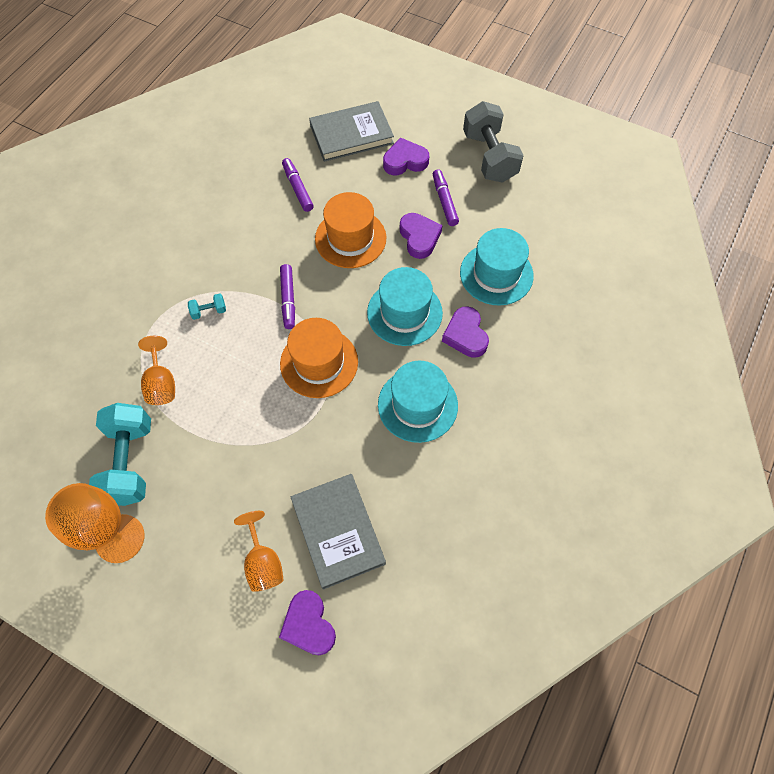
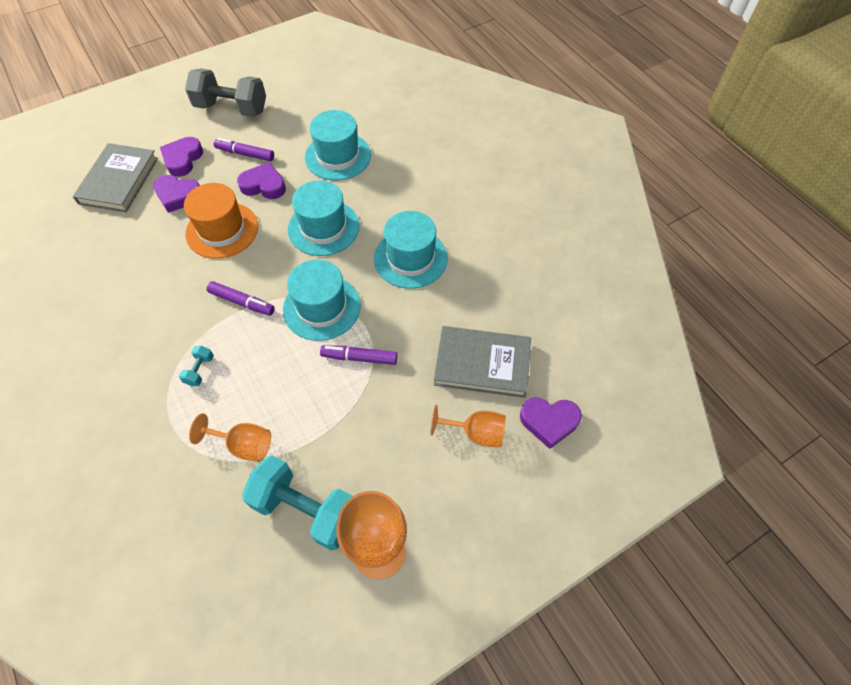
camera: 60 degrees left, 5 degrees down
orange hat [280,318,358,398] -> turquoise hat [283,260,361,341]
purple marker [282,158,314,212] -> purple marker moved to [320,345,398,365]
purple heart [442,306,489,358] -> purple heart moved to [153,175,200,213]

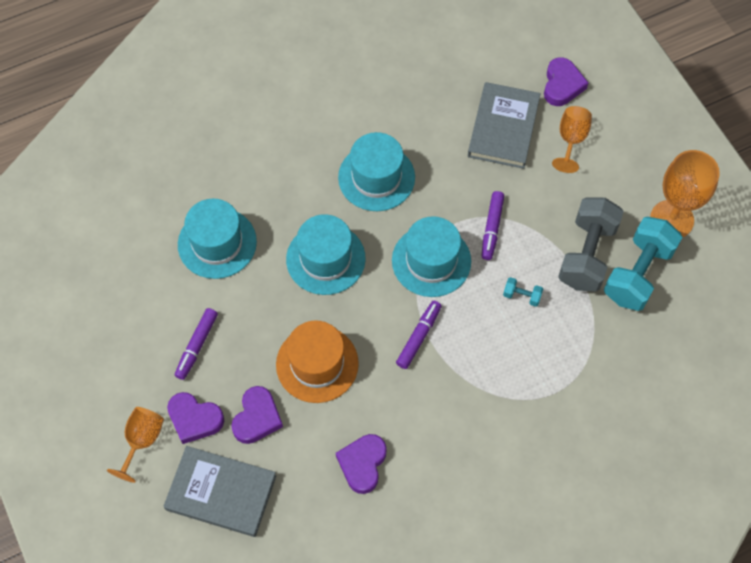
camera: 85 degrees left, 5 degrees up
turquoise dumbbell [179,346,214,386] -> turquoise dumbbell moved to [503,277,543,307]
grey dumbbell [185,68,266,117] -> grey dumbbell moved to [558,198,624,292]
orange goblet [189,413,271,462] -> orange goblet moved to [107,407,164,483]
purple heart [237,162,286,199] -> purple heart moved to [336,434,387,494]

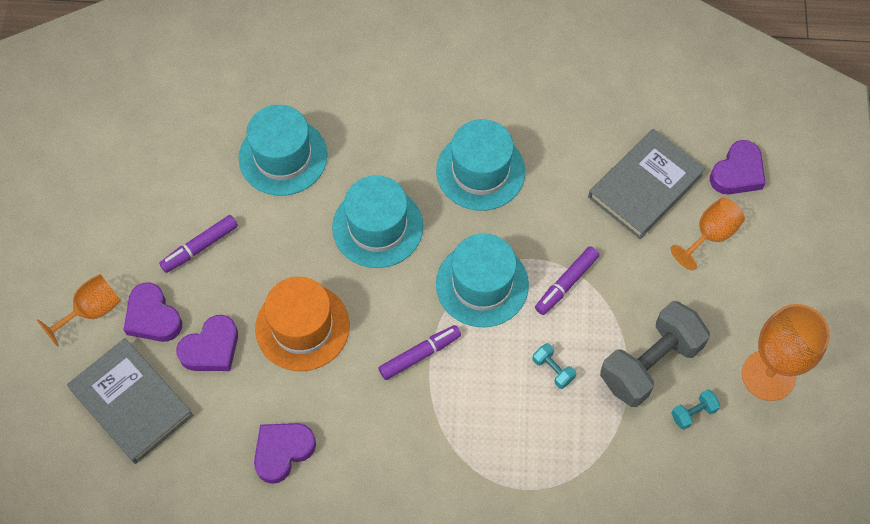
camera: 30 degrees right, 0 degrees up
turquoise dumbbell [604,217,682,311] -> turquoise dumbbell [671,389,720,430], size x0.42

